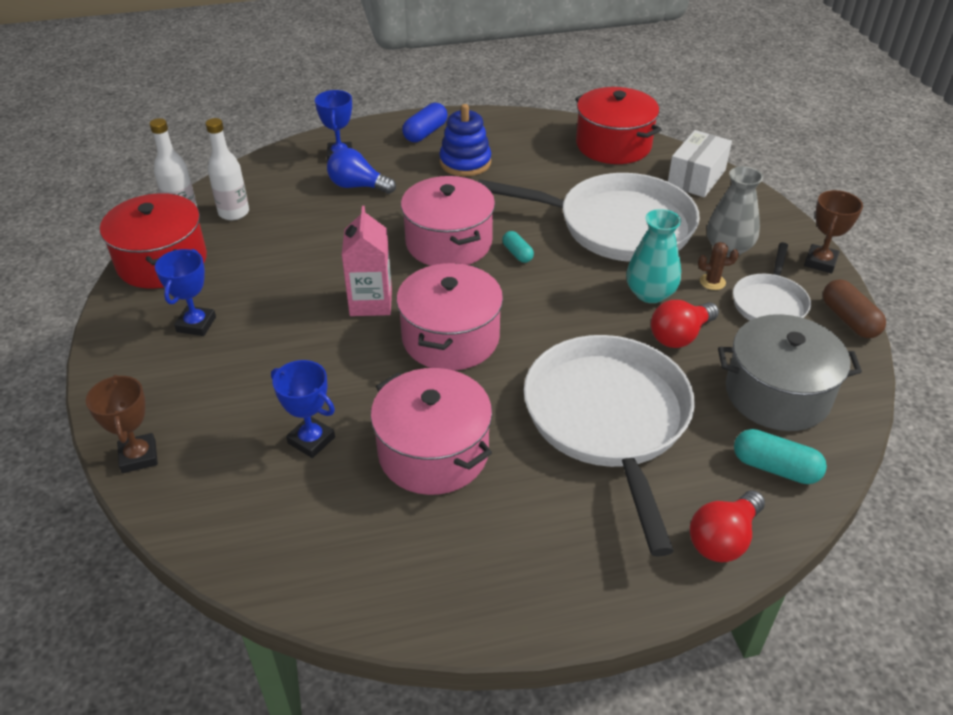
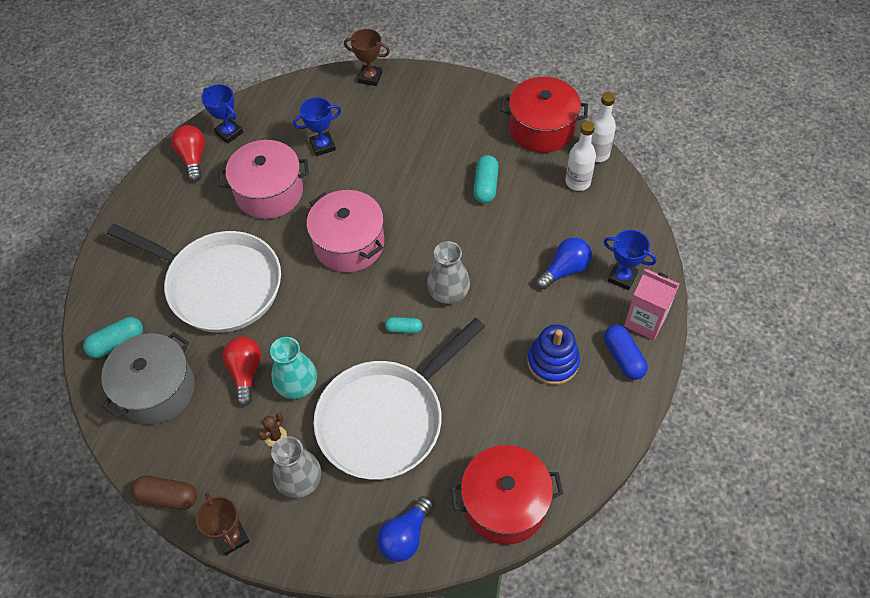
camera: 125 degrees right, 15 degrees up
blue trophy [155,249,216,336] -> blue trophy moved to [201,84,243,144]
pink carton [342,206,392,316] -> pink carton moved to [624,269,679,340]
pink pot [401,176,495,266] -> grey vase [427,241,470,304]
white box [668,130,732,197] -> blue light bulb [377,496,433,562]
red light bulb [690,490,765,562] -> red light bulb moved to [171,125,205,182]
white pan [733,242,811,321] -> none
none -> turquoise capsule [473,155,499,203]

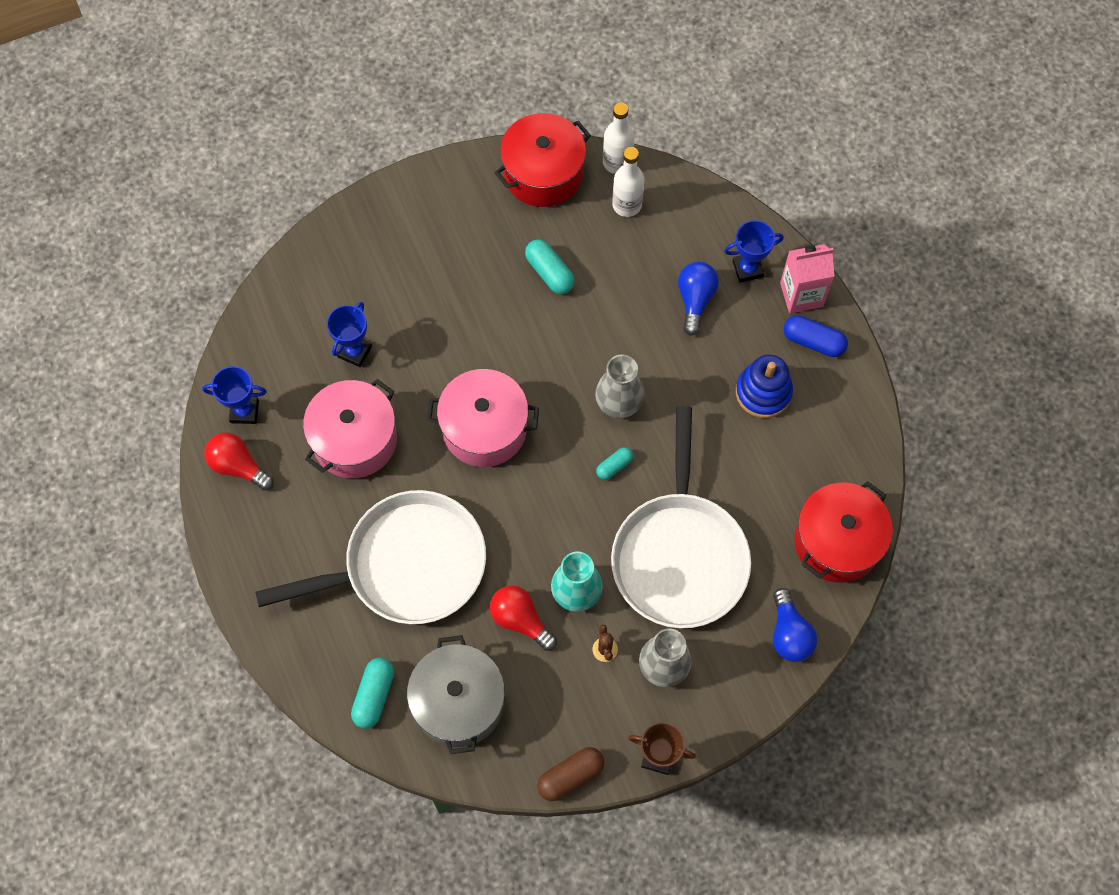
camera: 45 degrees left, 10 degrees up
brown trophy [344,29,390,86] -> none

